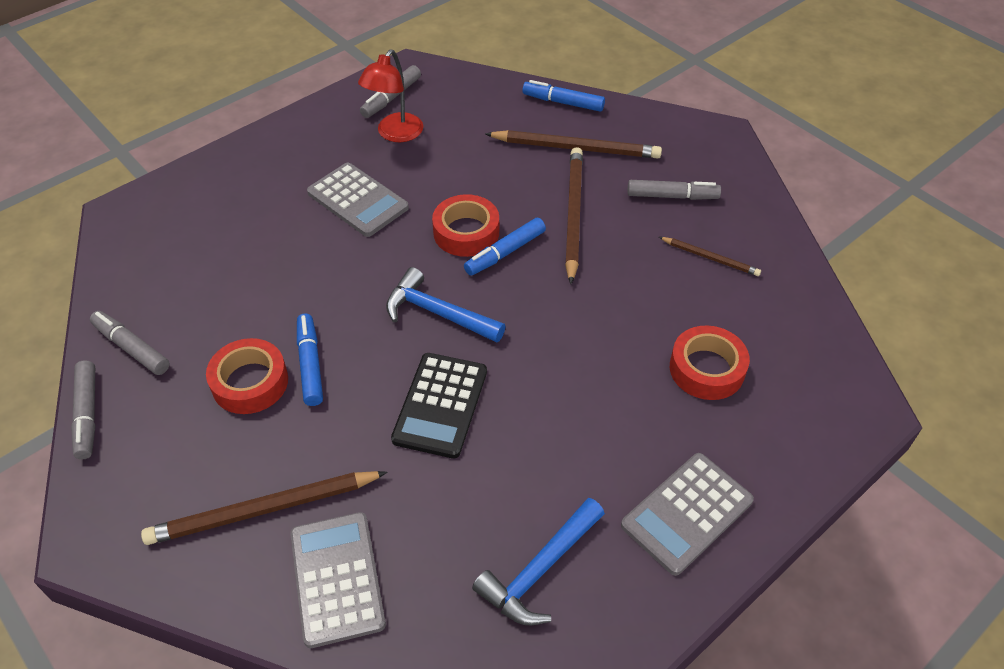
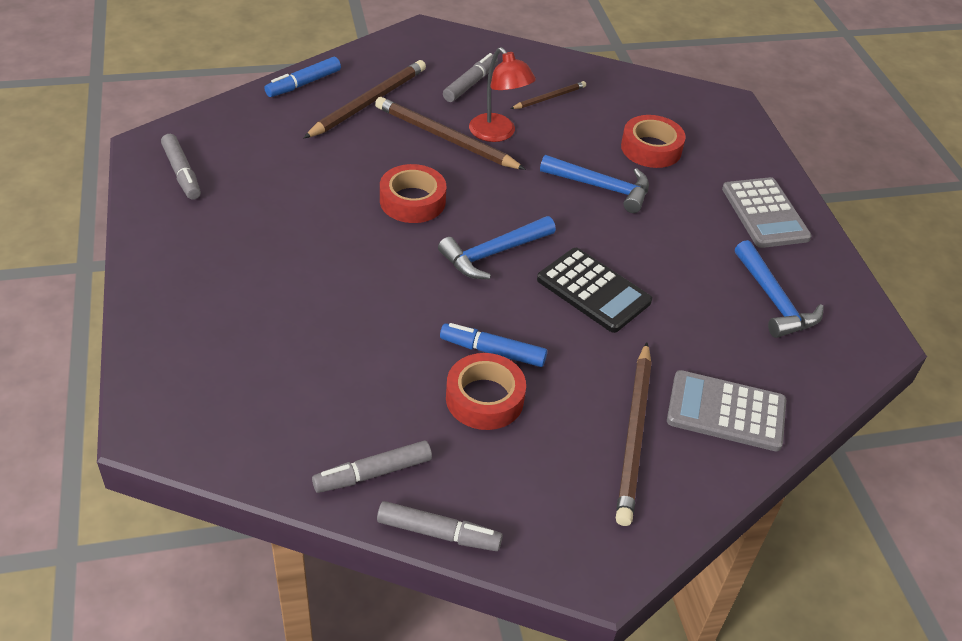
camera: 65 degrees left, 5 degrees down
grey calculator [307,163,409,237] -> none
red lamp [358,50,423,142] -> red lamp moved to [469,47,536,142]
blue marker [464,218,546,276] -> none
none -> blue hammer [540,155,649,213]

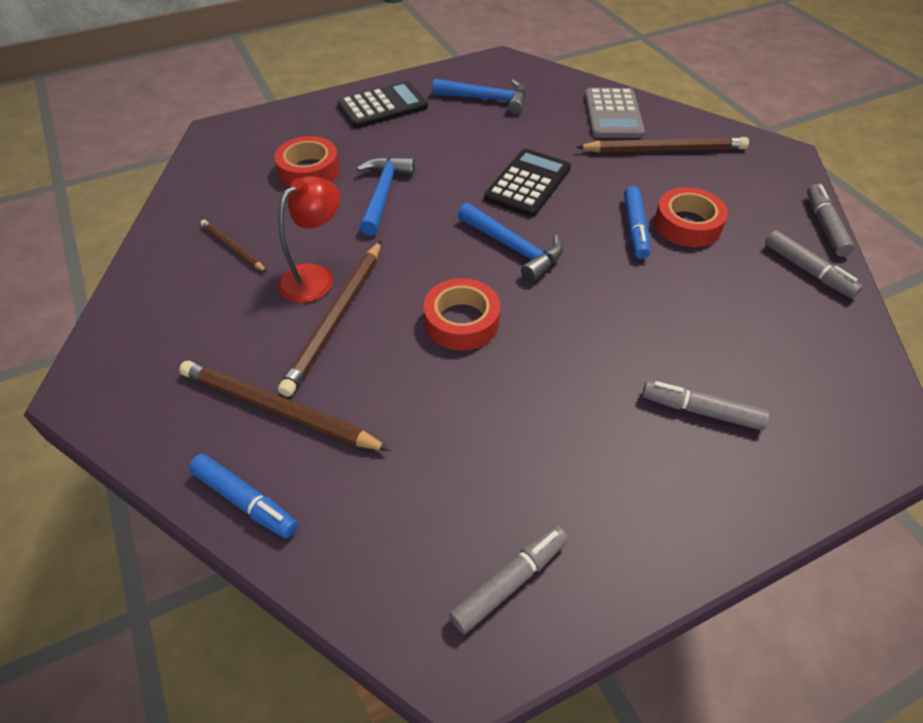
camera: 100 degrees left, 5 degrees up
grey marker [443,53,498,102] -> grey marker moved to [642,381,770,430]
grey calculator [722,177,812,248] -> black calculator [337,81,428,129]
blue hammer [735,240,824,338] -> blue hammer turned 45 degrees clockwise [432,79,526,114]

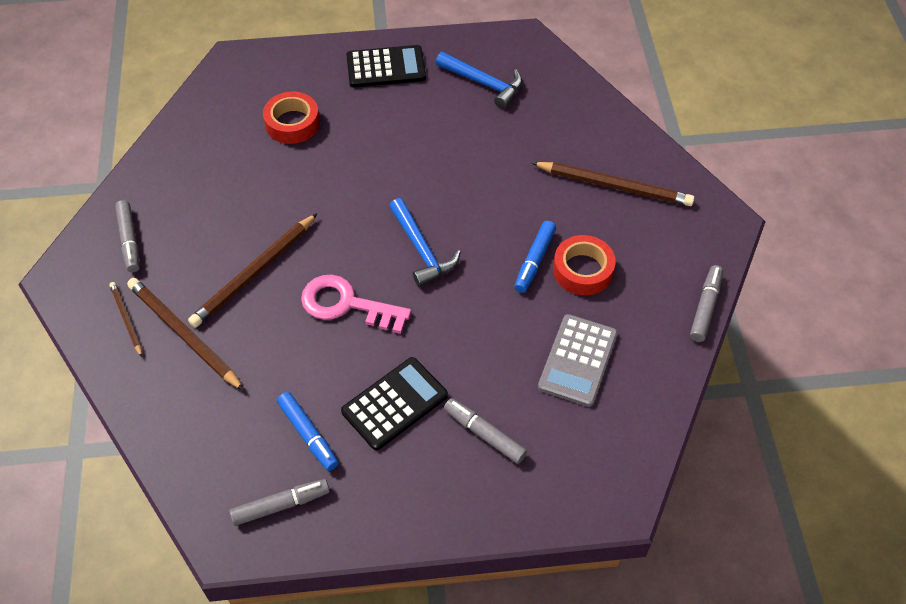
camera: 20 degrees right, 5 degrees up
blue marker [189,454,298,539] -> blue marker moved to [277,392,339,471]
brown pencil [200,220,267,272] -> brown pencil moved to [109,282,142,357]
red lamp [278,176,340,303] -> none
blue hammer [356,156,415,236] -> none
red tape [423,278,500,351] -> pink key [301,274,411,334]
black calculator [484,149,571,217] -> black calculator moved to [341,357,448,450]
grey calculator [585,88,645,138] -> grey calculator moved to [538,314,618,407]
grey marker [765,230,863,298] -> grey marker moved to [115,200,140,272]

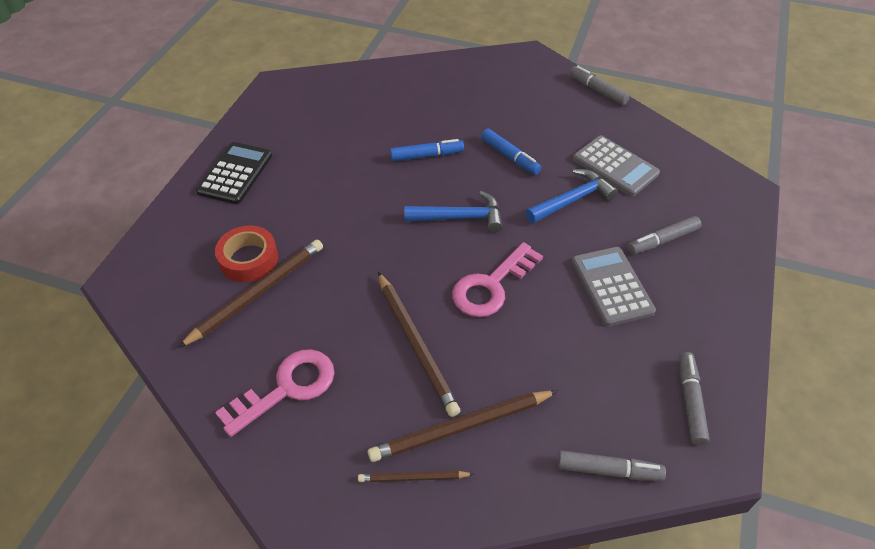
camera: 65 degrees left, 5 degrees down
grey marker [115,200,140,272] -> grey marker moved to [558,450,666,481]
blue marker [277,392,339,471] -> blue marker moved to [390,139,464,161]
black calculator [341,357,448,450] -> grey calculator [572,247,656,327]
blue hammer [436,52,522,109] -> blue hammer moved to [525,169,618,223]
brown pencil [531,162,695,206] -> brown pencil moved to [178,239,323,348]
red tape [553,235,616,295] -> none
none -> pink key [215,349,335,437]

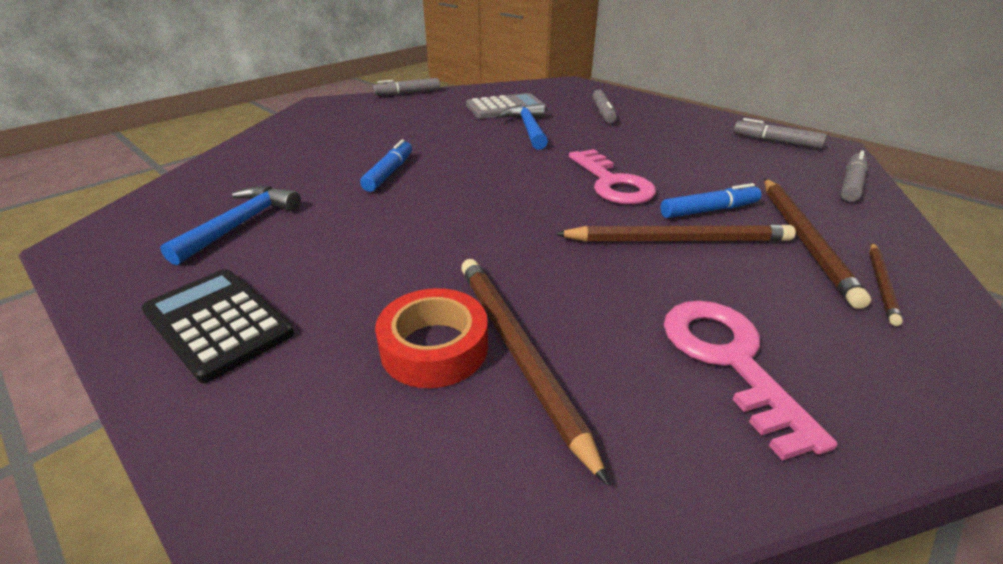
camera: 65 degrees left, 15 degrees down
blue hammer [404,191,503,233] -> blue hammer moved to [160,186,301,265]
blue marker [481,129,542,175] -> blue marker moved to [660,183,761,218]
grey calculator [572,247,656,327] -> none

